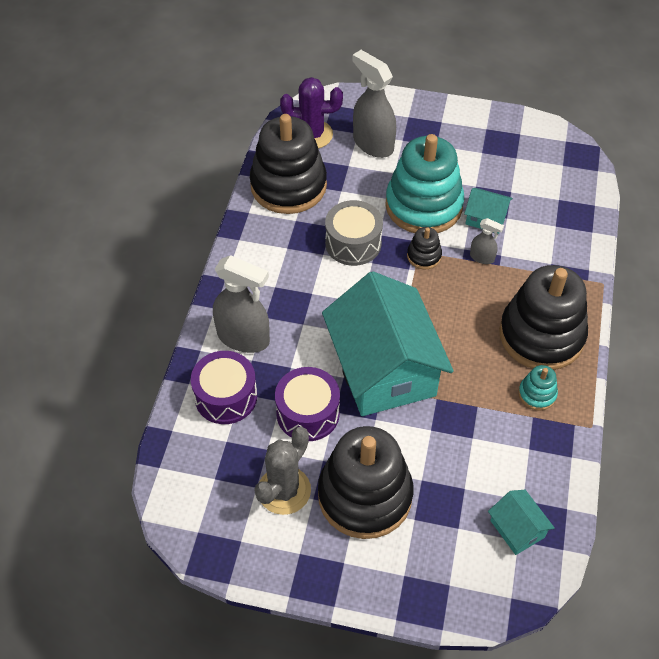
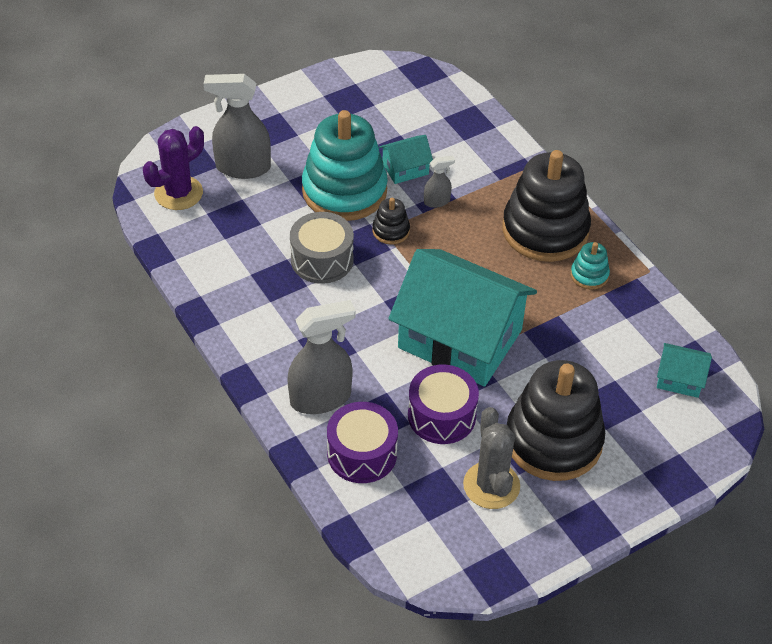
camera: 45 degrees left, 5 degrees down
black stacking toy [250,114,327,214] -> none

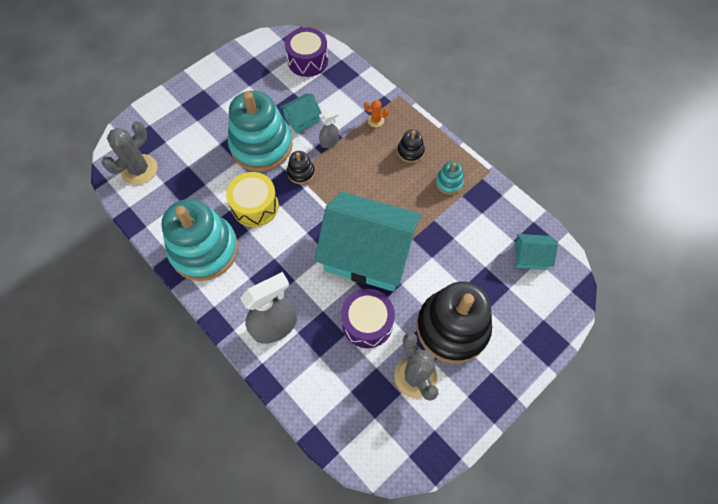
camera: 10 degrees left, 15 degrees up
purple cactus [143,126,204,210] -> grey cactus [102,121,158,185]
grey spray bottle [204,74,271,179] -> none
grey drum [290,212,354,284] -> yellow drum [226,172,279,227]
purple drum [327,402,398,483] -> purple drum moved to [285,27,328,77]
black stacking toy [502,150,591,262] -> black stacking toy [397,129,425,163], size x0.43
none -> turquoise stacking toy [161,199,238,281]
none -> orange cactus [364,100,389,127]

